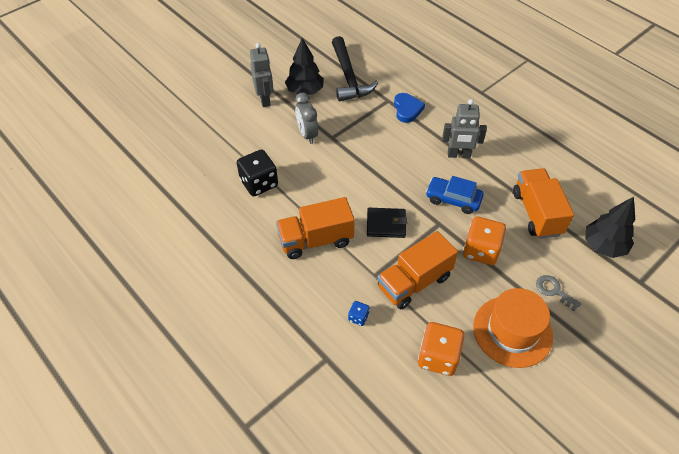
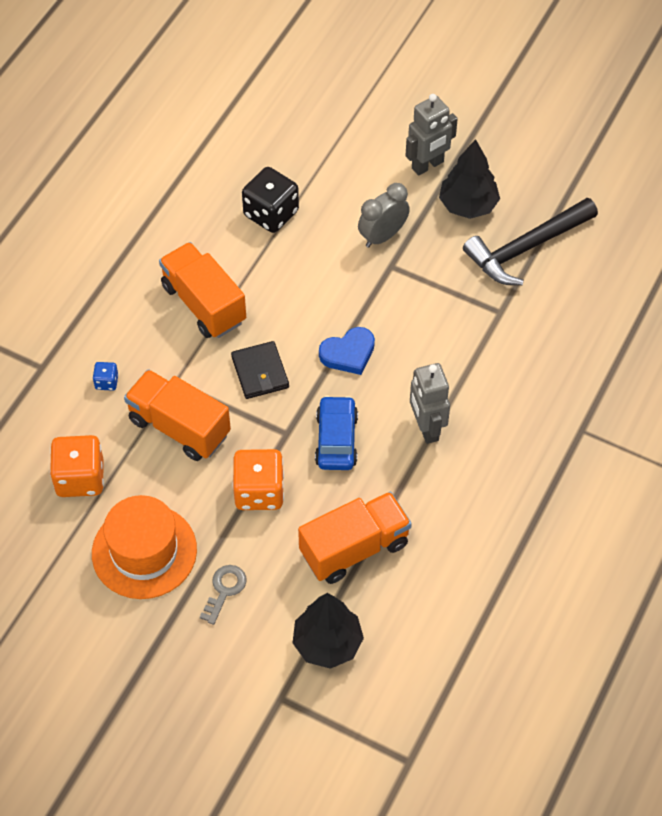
camera: 70 degrees right, 5 degrees up
blue heart [394,93,425,123] -> blue heart moved to [319,327,375,375]

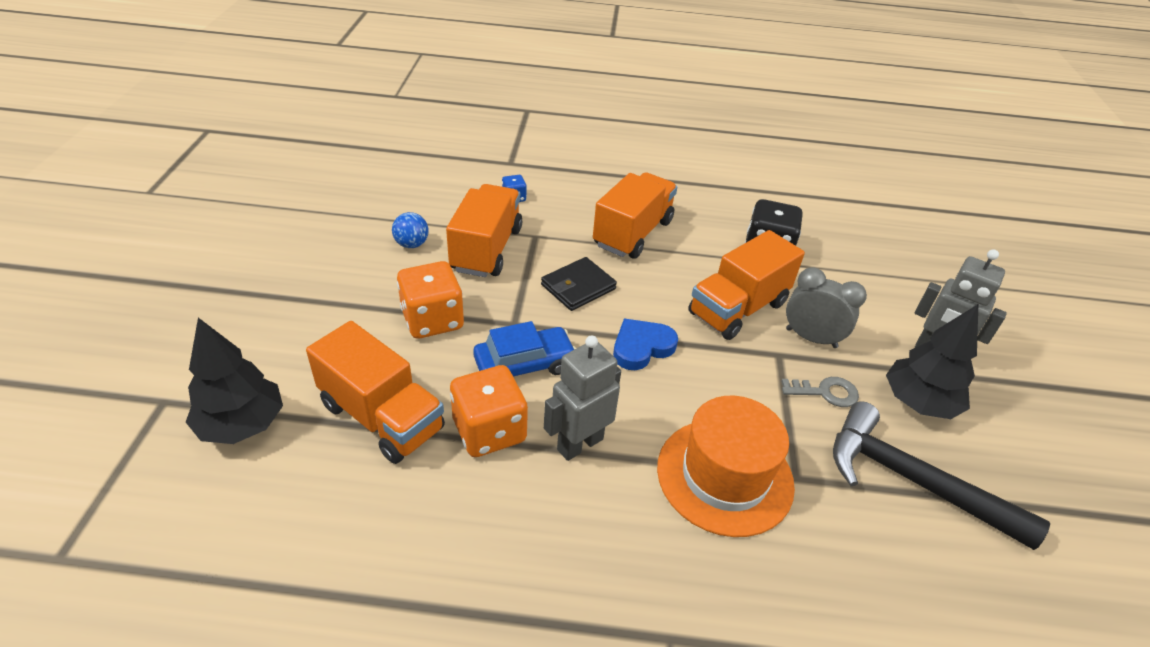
camera: 65 degrees right, 15 degrees down
orange dice [50,435,104,497] -> orange dice moved to [450,365,528,457]
orange hat [92,495,197,599] -> orange hat moved to [657,396,795,537]
grey key [200,565,246,625] -> grey key moved to [781,377,859,407]
blue heart [319,327,375,375] -> blue heart turned 105 degrees clockwise [613,318,678,370]
none -> blue ball [392,212,429,248]
none -> orange truck [688,230,805,340]

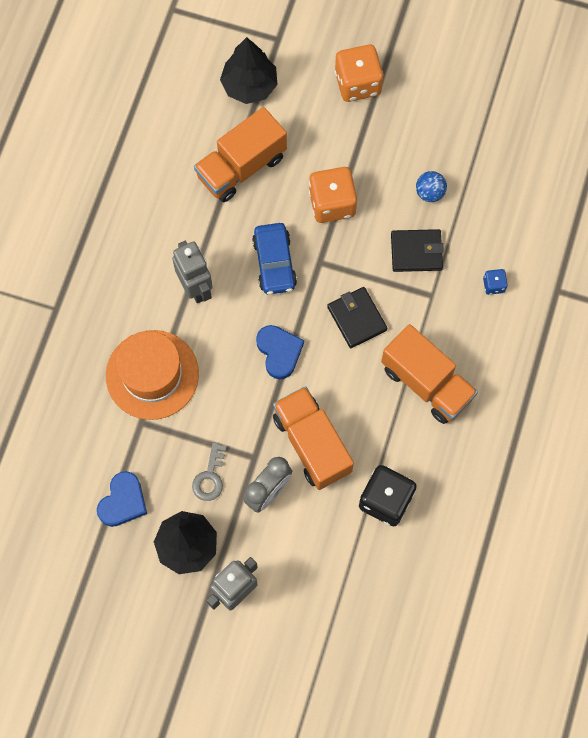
camera: 105 degrees right, 30 degrees up
orange truck [446,184,522,277] -> black wallet [391,229,444,272]
orange dice [450,365,528,457] -> orange dice moved to [335,44,383,102]
black hammer [833,401,1050,550] -> blue heart [97,471,147,527]

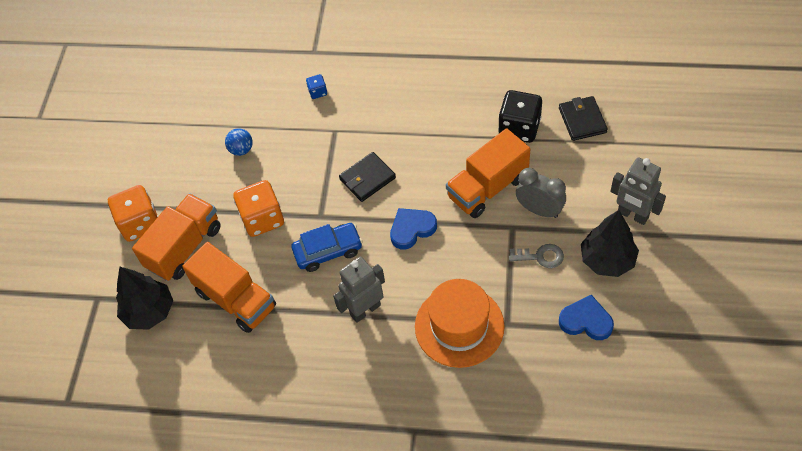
camera: 95 degrees left, 15 degrees down
orange truck [381,324,478,424] -> orange truck moved to [132,193,221,281]
black wallet [391,229,444,272] -> black wallet moved to [559,96,608,141]

